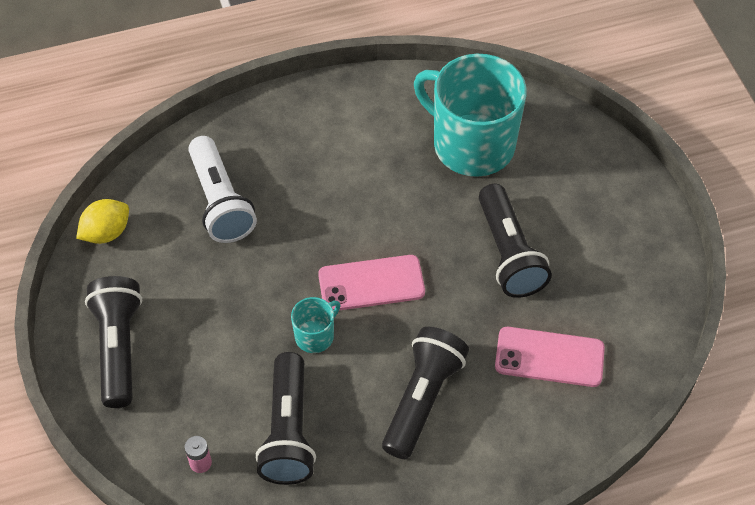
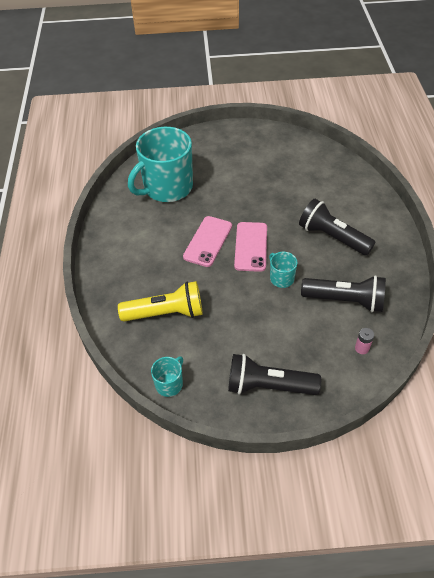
camera: 75 degrees left, 5 degrees down
yellow lemon [76,199,129,244] -> turquoise mug [151,357,183,397]
white flashlight [188,136,257,243] -> yellow flashlight [118,281,203,321]
black flashlight [479,184,552,298] -> none
pink phone [495,327,605,387] -> pink phone moved to [183,216,232,267]

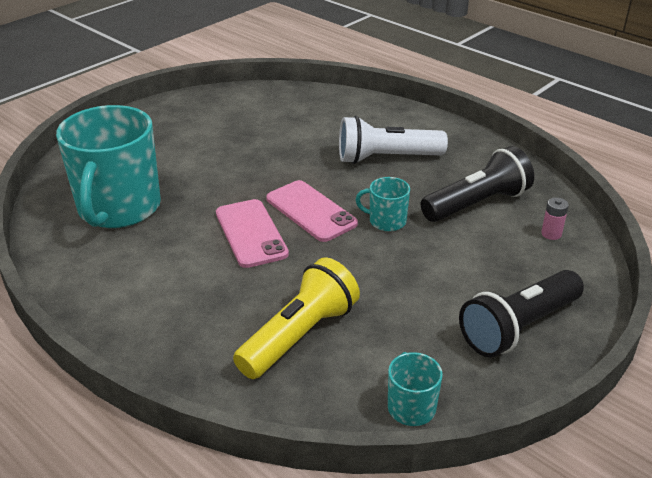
camera: 45 degrees left, 15 degrees down
black flashlight [299,198,375,255] -> white flashlight [339,116,448,164]

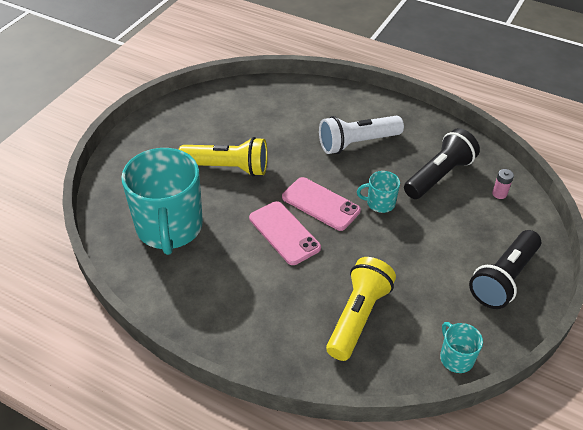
camera: 15 degrees left, 10 degrees up
none -> yellow flashlight [179,137,268,176]

